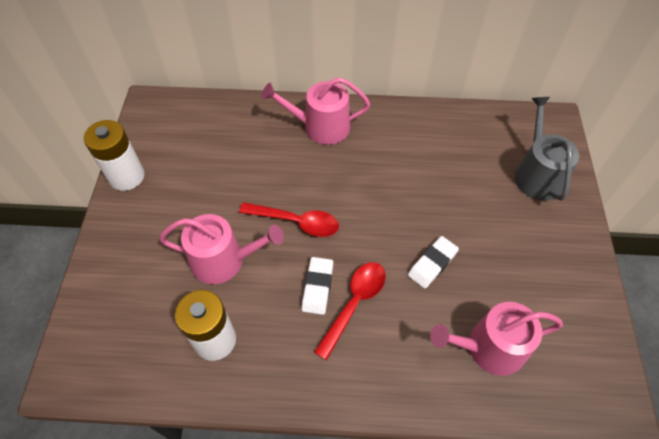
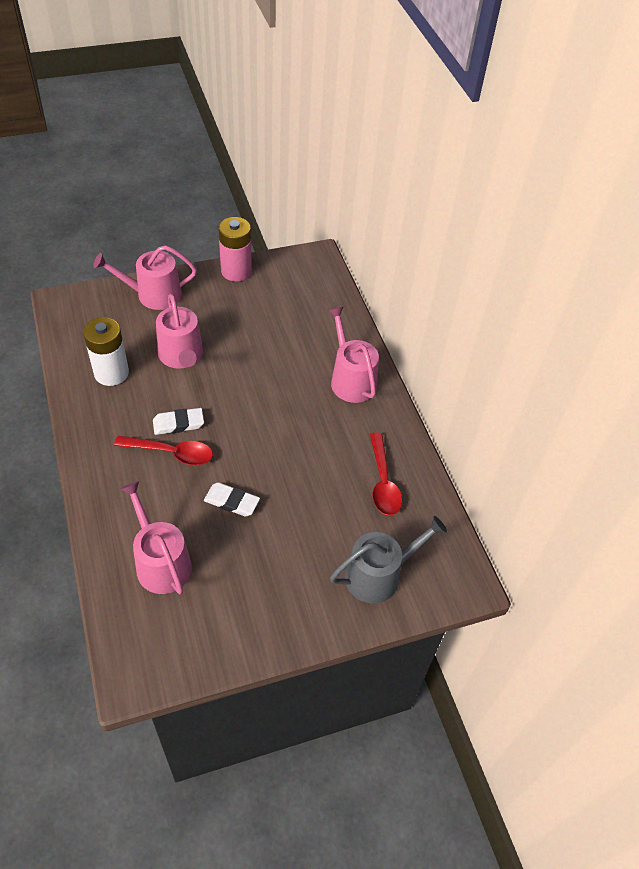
camera: 65 degrees right, 5 degrees down
white battery [84,120,144,191] -> pink battery [218,217,252,281]
red spoon [239,202,339,237] -> red spoon moved to [370,433,402,515]
none -> pink watering can [93,246,197,310]

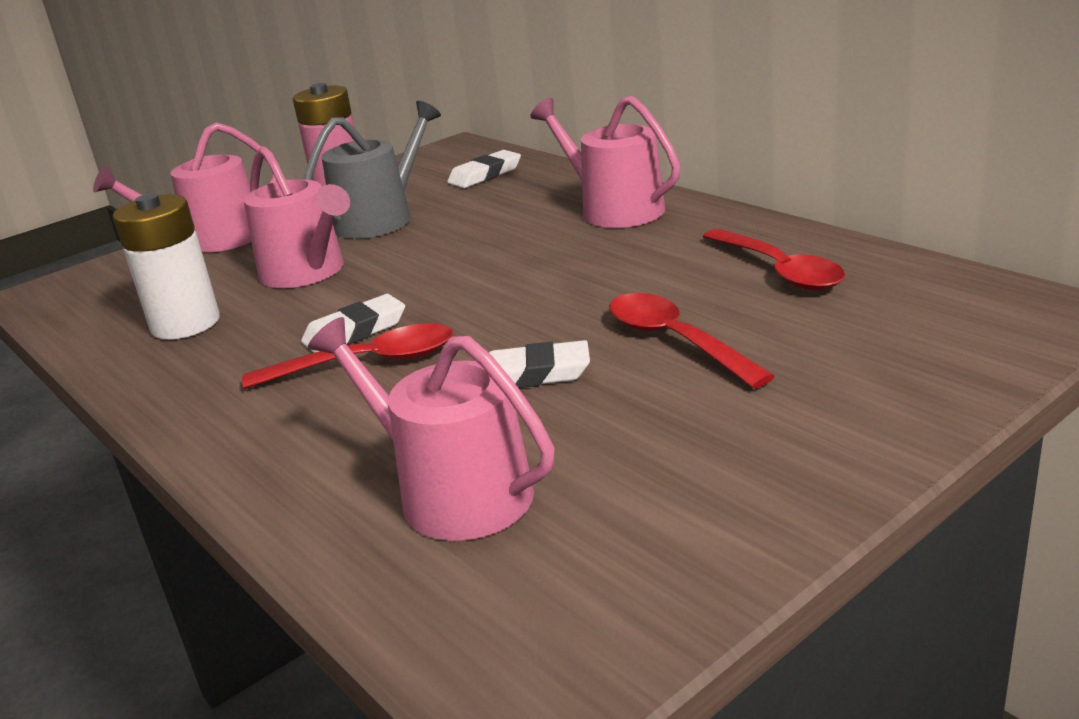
camera: 15 degrees left, 25 degrees down
grey watering can [330,516,447,604] -> grey watering can moved to [304,101,441,239]
none -> white eraser [447,150,521,188]
none -> red spoon [609,293,775,388]

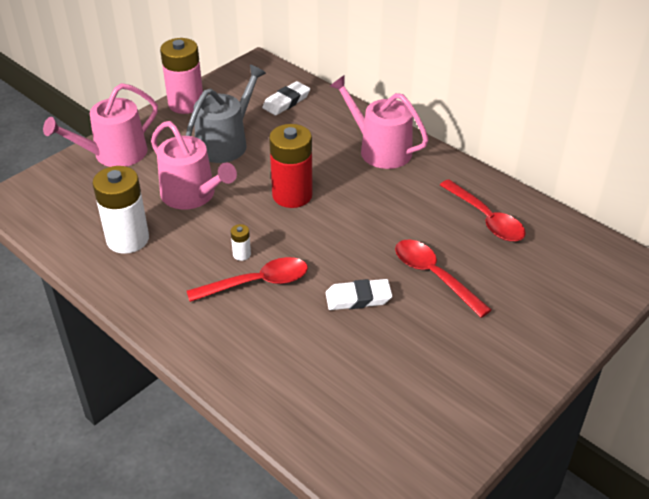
camera: 10 degrees left, 15 degrees up
white eraser [301,294,405,353] -> white battery [231,224,251,261]
pink watering can [308,317,554,541] -> none
none -> red battery [269,124,313,208]

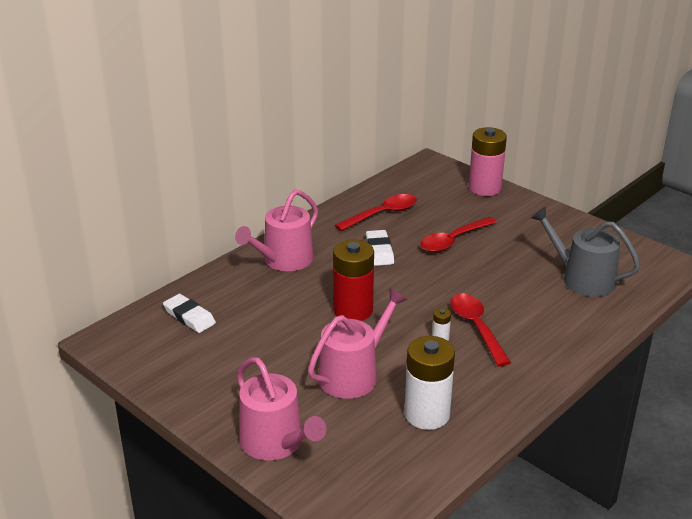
camera: 90 degrees left, 10 degrees down
pink battery [160,38,203,114] -> pink battery moved to [469,127,507,196]
grey watering can [186,65,266,163] -> grey watering can moved to [531,207,640,297]
white eraser [326,279,392,310] -> white eraser moved to [366,230,394,266]

